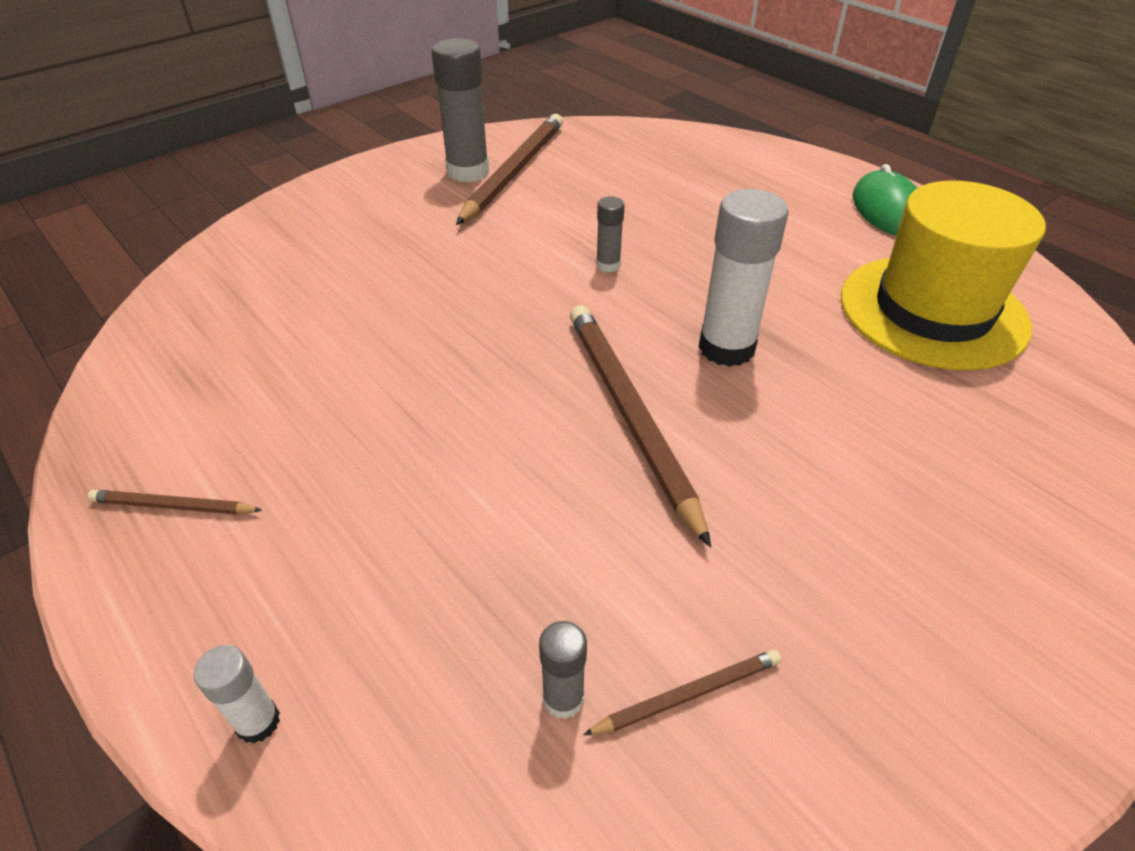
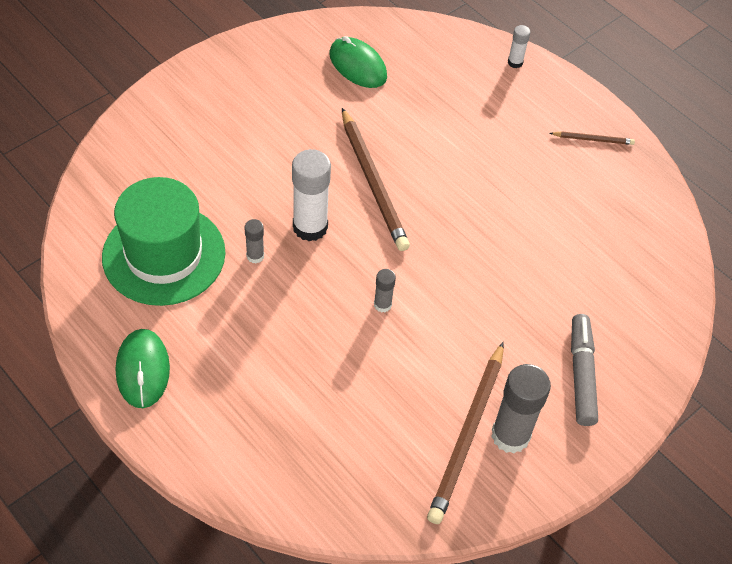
camera: 175 degrees right, 10 degrees up
grey glue stick [539,621,587,719] -> grey glue stick moved to [245,219,264,263]
brown pencil [583,649,781,735] -> green mouse [329,36,387,88]
yellow hat [841,180,1046,371] -> green hat [102,177,225,306]
none -> grey marker [571,314,598,426]

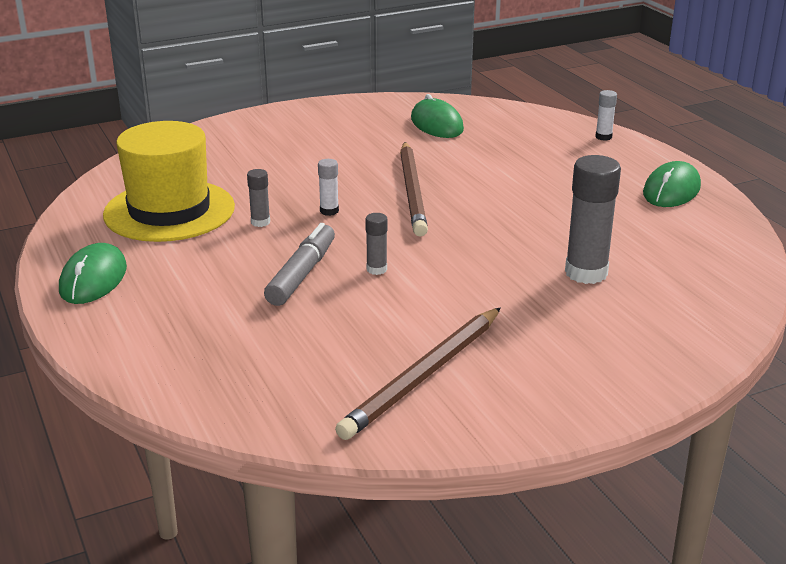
camera: 20 degrees right, 25 degrees down
green hat [102,177,225,306] -> yellow hat [103,121,235,242]
white glue stick [292,149,331,241] -> white glue stick [318,159,339,216], size x0.49
grey glue stick [491,364,551,454] -> grey glue stick moved to [565,155,621,284]
brown pencil [550,131,635,145] -> green mouse [643,161,701,207]
grey marker [571,314,598,426] -> grey marker moved to [264,223,335,306]

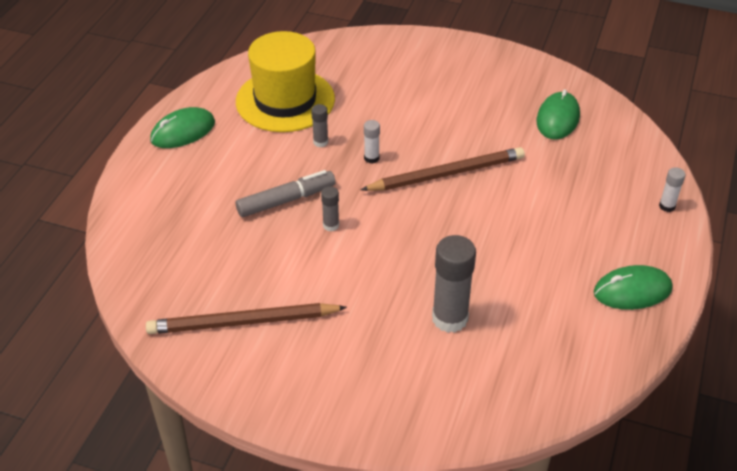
camera: 45 degrees right, 15 degrees up
brown pencil [400,142,428,237] -> brown pencil turned 150 degrees counterclockwise [361,147,525,191]

